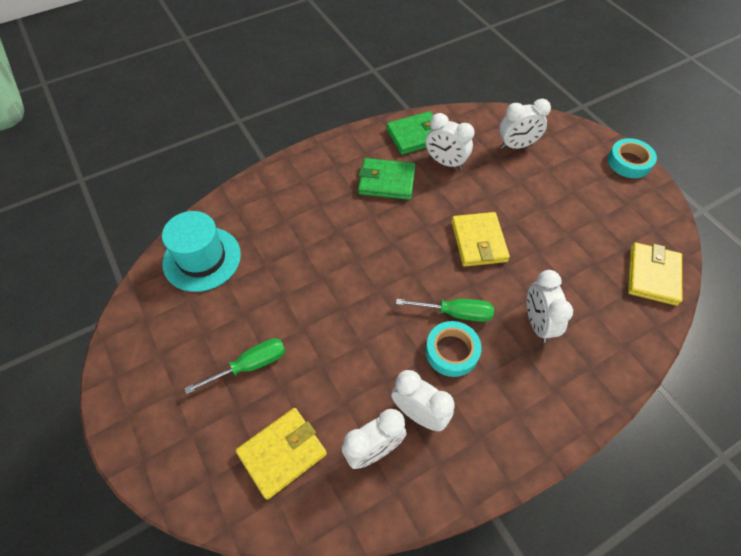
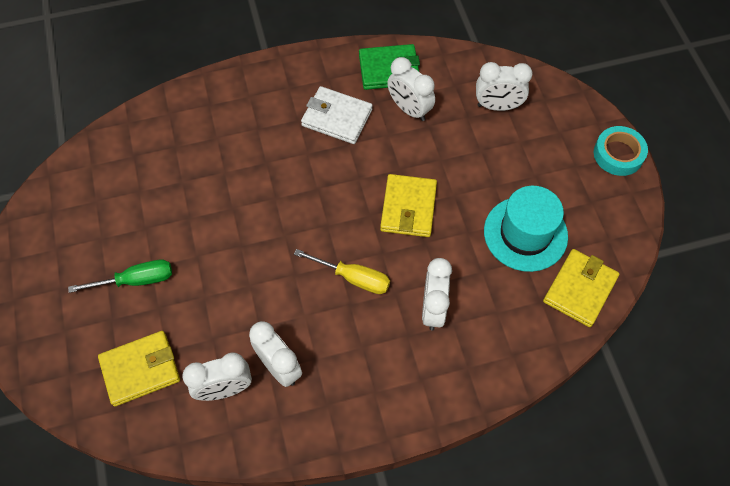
camera: 15 degrees right, 5 degrees up
turquoise hat [162,211,241,292] -> turquoise hat moved to [484,186,568,272]
green wallet [358,158,416,200] -> white wallet [301,86,373,144]
green screwdriver [396,299,494,322] -> yellow screwdriver [294,249,390,294]
turquoise tape [425,321,481,377] -> none

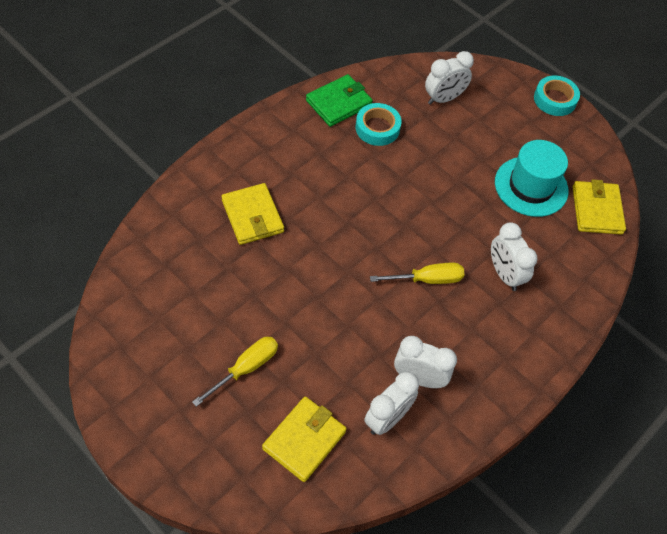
camera: 35 degrees left, 5 degrees down
green screwdriver [68,260,172,293] -> yellow screwdriver [192,337,278,407]
white wallet [301,86,373,144] -> none
yellow wallet [380,174,437,237] -> yellow wallet moved to [221,183,284,245]
white clock [387,57,435,121] -> turquoise tape [356,103,401,146]

